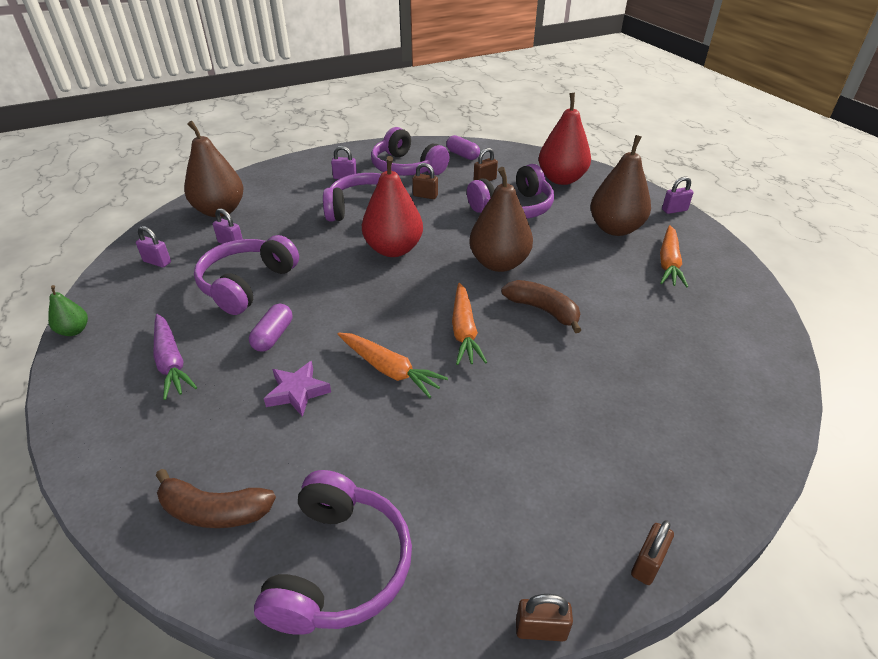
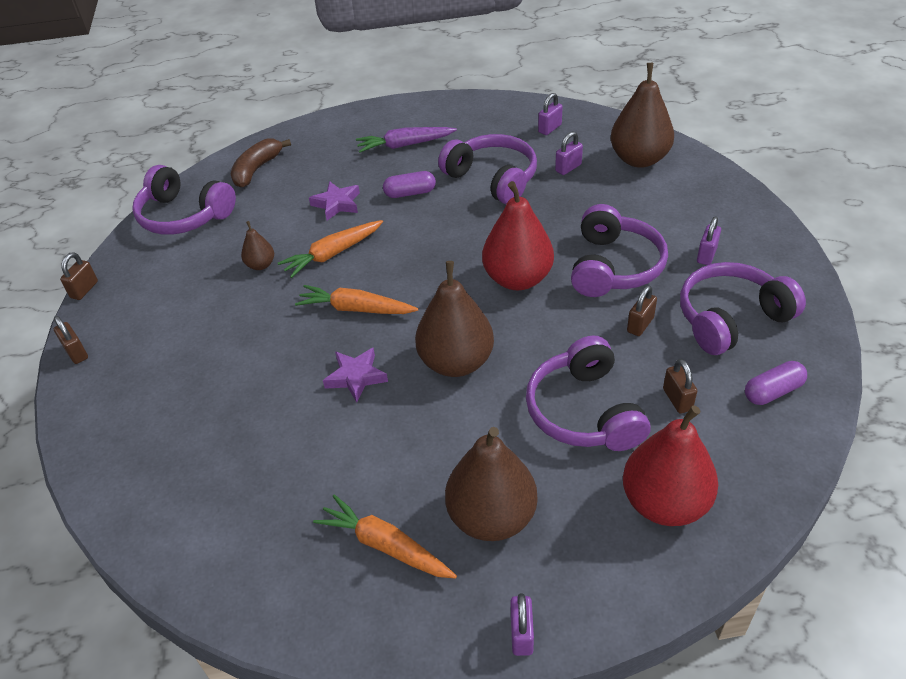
camera: 110 degrees right, 5 degrees up
green pear [48,285,88,336] -> none
purple capsule [249,304,292,352] -> purple capsule turned 45 degrees counterclockwise [383,171,436,198]
brown banana [501,280,581,333] -> purple star [323,348,388,402]
none -> brown pear [241,221,274,270]

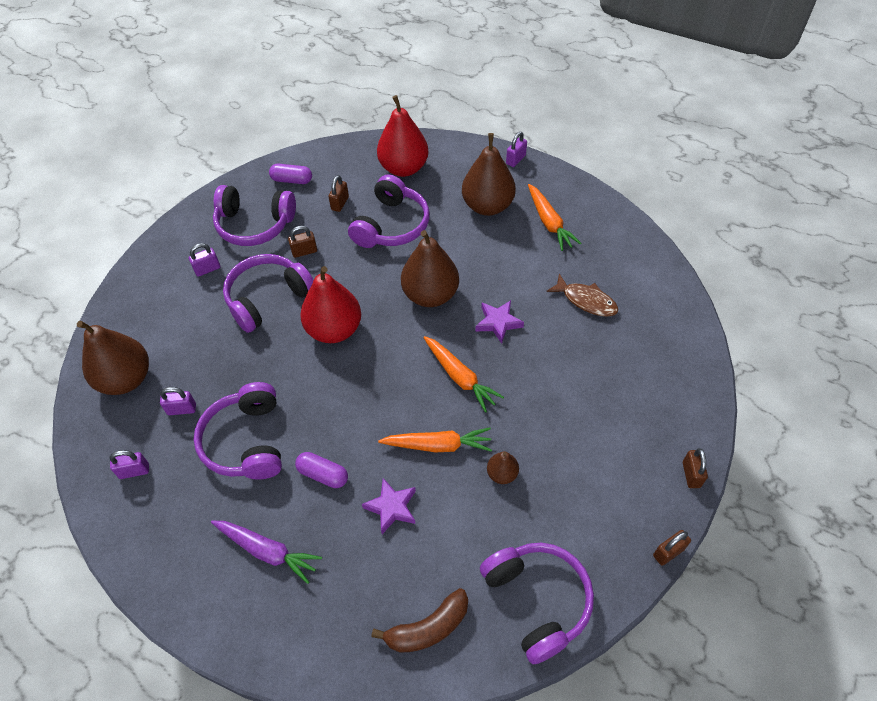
camera: 145 degrees left, 10 degrees up
none -> brown fish [546,274,618,317]

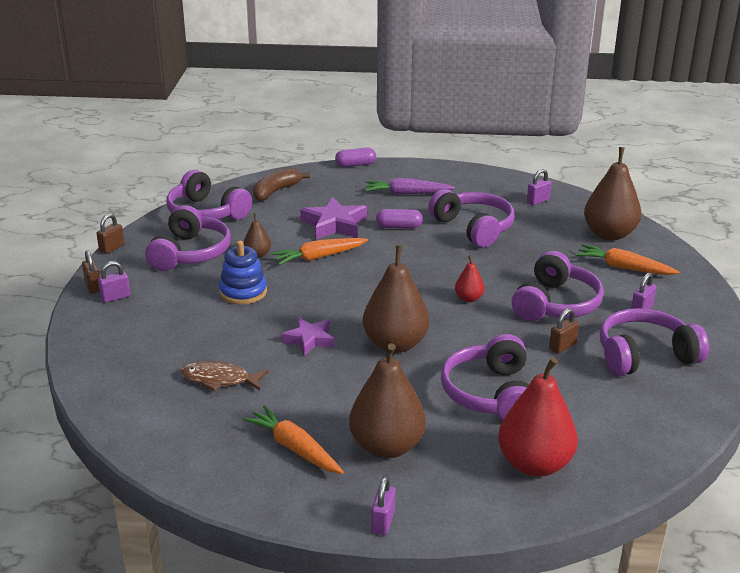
camera: 155 degrees right, 25 degrees down
purple padlock [160,387,196,415] -> purple padlock moved to [98,261,130,302]
purple capsule [269,164,312,184] -> purple capsule moved to [335,148,376,167]
red pear [300,266,361,343] -> red pear [455,255,484,302], size x0.48
brown padlock [328,175,349,212] -> none
purple star [362,478,416,534] -> purple star [300,197,367,240], size x1.51
orange carrot [423,336,504,413] -> orange carrot moved to [576,244,680,275]
none -> purple headphones [145,205,231,271]
none -> blue stacking toy [219,241,267,305]

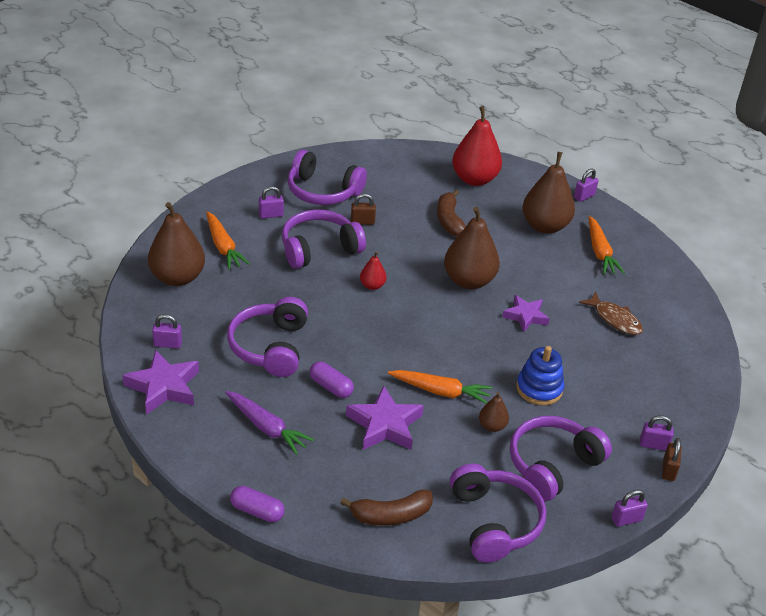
camera: 145 degrees left, 10 degrees up
brown padlock [97,213,124,254] -> purple padlock [611,490,648,527]
purple headphones [441,334,529,421] -> brown banana [437,190,466,236]
none -> purple star [122,350,199,415]

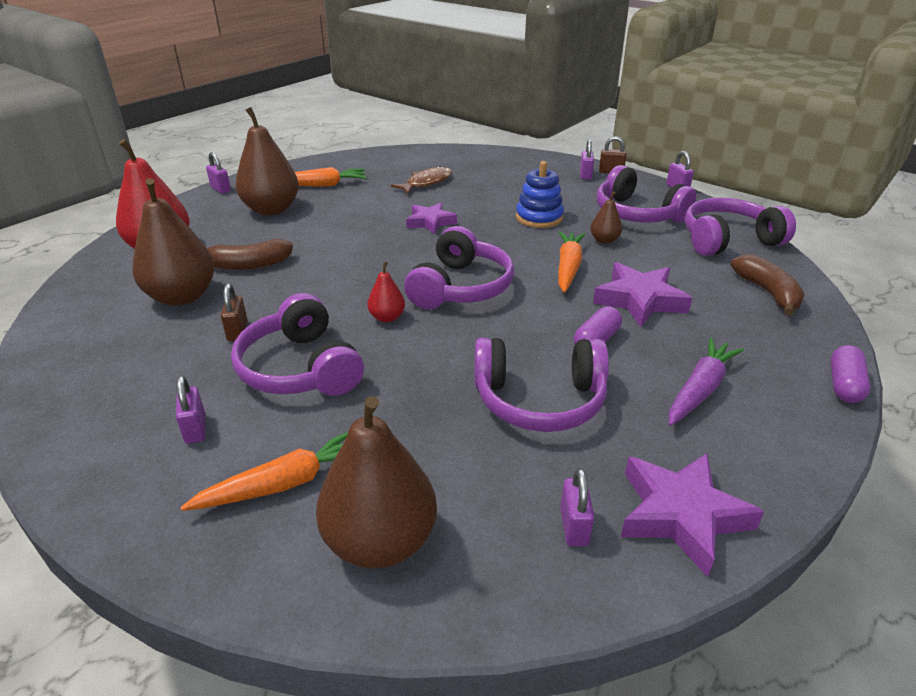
camera: 90 degrees left, 5 degrees down
purple headphones [288,150,367,205] -> purple headphones moved to [404,226,514,309]
brown pear [444,207,500,289] -> brown pear moved to [132,178,215,306]

